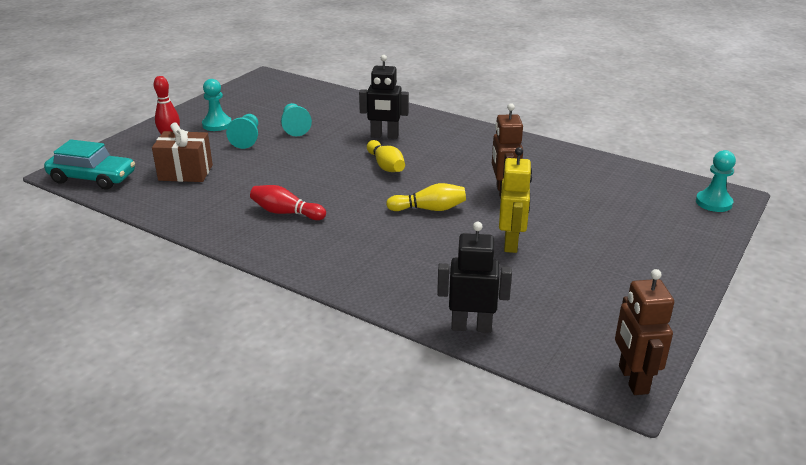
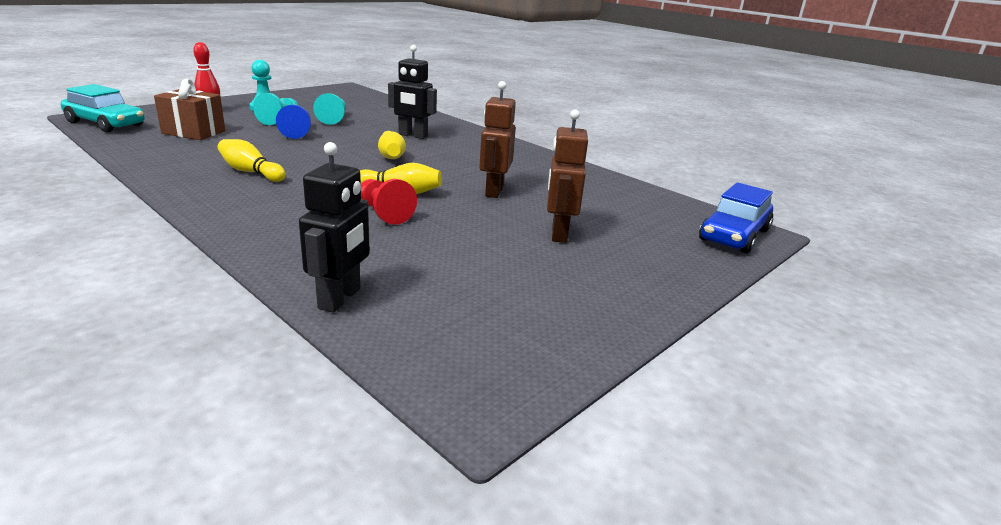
camera: 10 degrees right, 5 degrees down
red bowling pin [250,185,326,220] -> yellow bowling pin [217,139,286,182]
black robot [437,222,512,333] -> black robot turned 90 degrees clockwise [299,142,370,313]
yellow robot [499,147,532,253] -> none
brown robot [615,269,674,395] -> brown robot moved to [547,110,588,243]
turquoise pawn [696,150,736,212] -> blue car [699,182,773,253]
none -> blue pawn [276,105,311,139]
none -> red pawn [361,179,417,225]

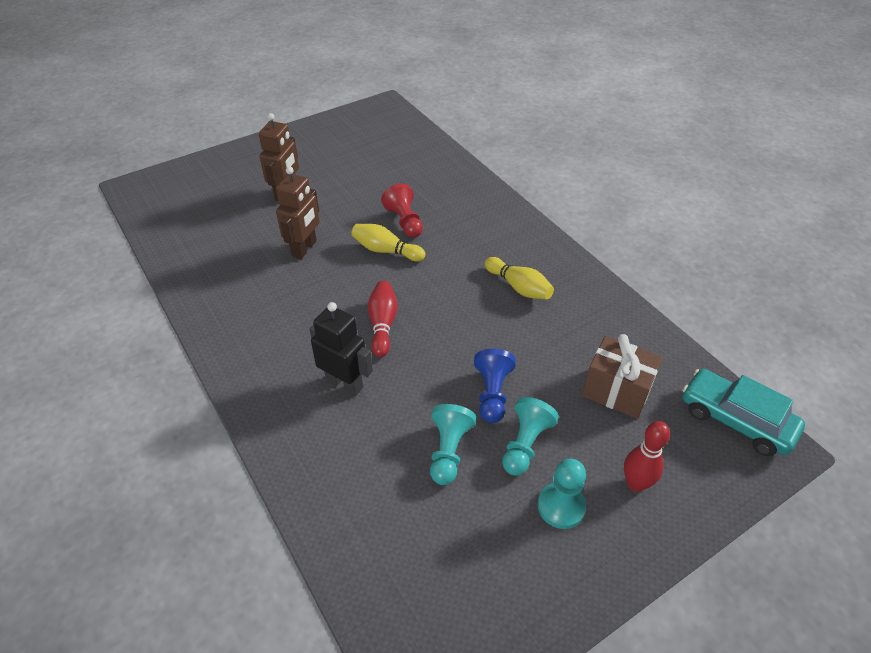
camera: 165 degrees left, 20 degrees up
black robot [299,142,370,313] -> none
yellow bowling pin [378,131,406,159] -> red bowling pin [368,281,398,357]
blue car [699,182,773,253] -> none

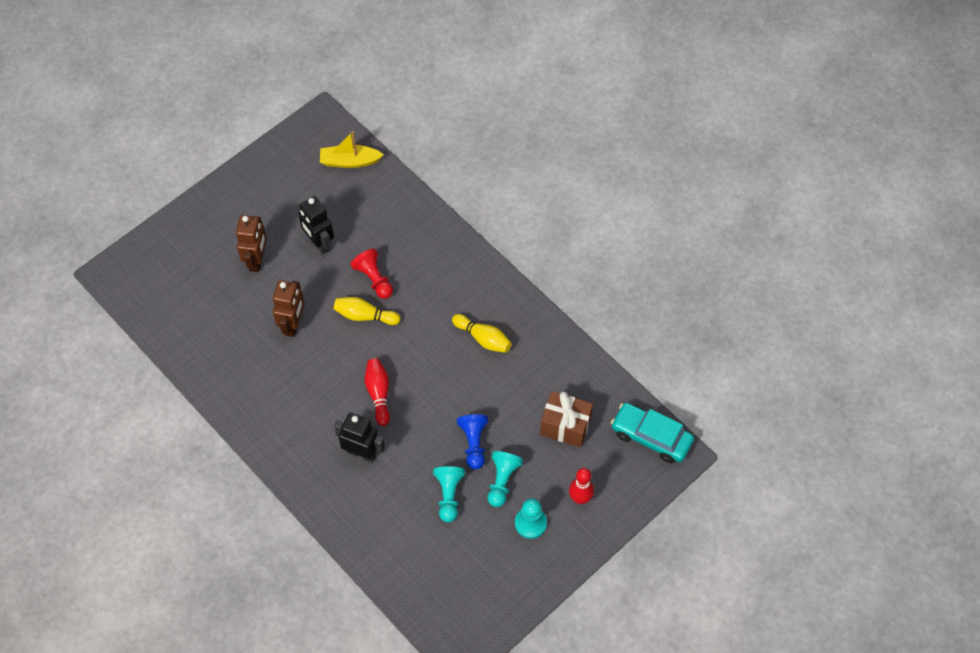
camera: 10 degrees left, 15 degrees up
none -> black robot [298,196,334,254]
none -> yellow boat [320,131,384,168]

